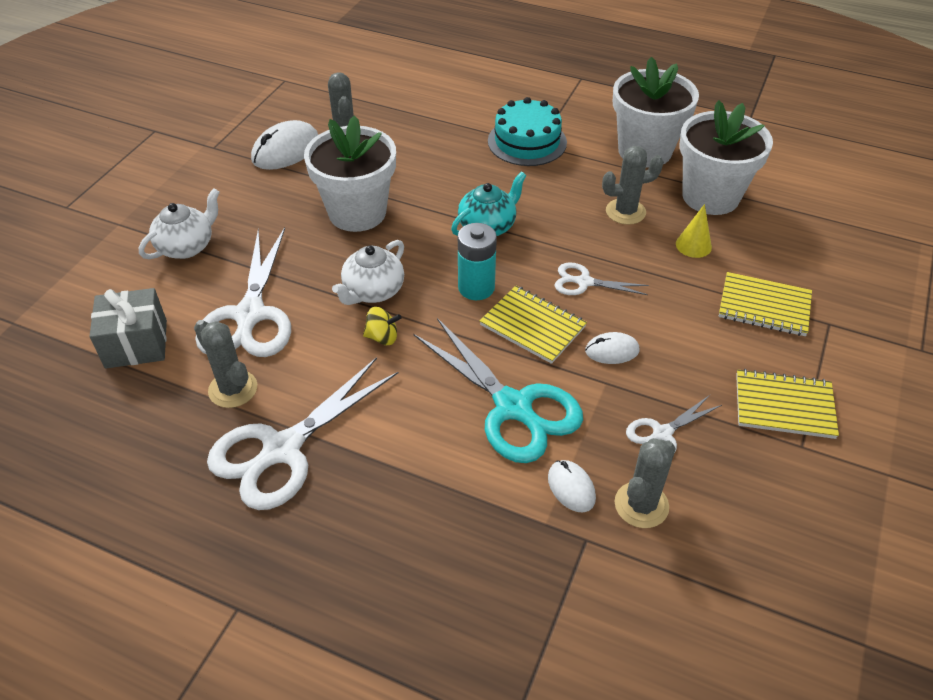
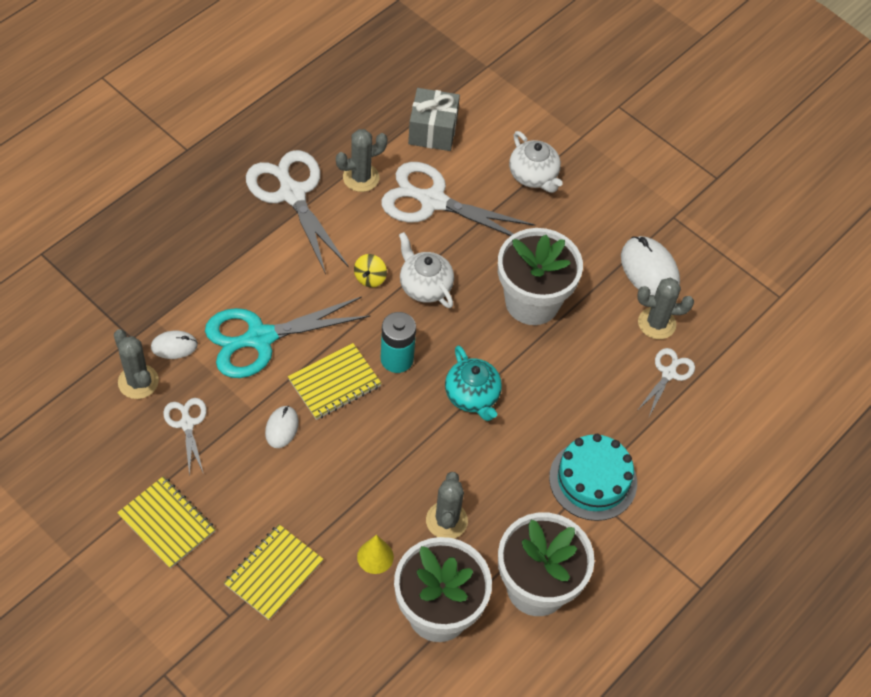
camera: 105 degrees right, 10 degrees up
white scissors [554,262,649,295] -> white scissors moved to [637,348,695,417]
yellow notebook [736,369,839,439] -> yellow notebook turned 75 degrees counterclockwise [117,476,216,569]

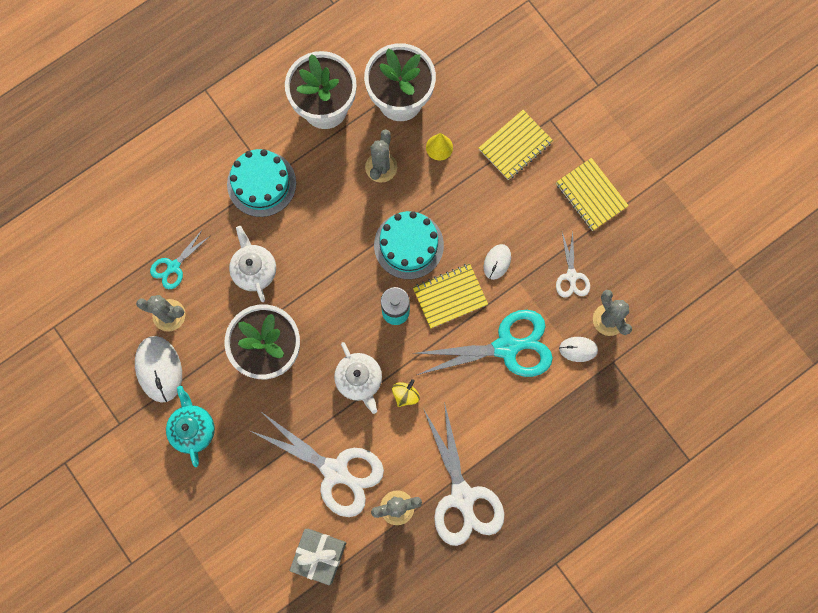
camera: 165 degrees left, 20 degrees up
turquoise teapot [445,345,502,421] -> turquoise teapot moved to [166,386,215,467]
white teapot [509,131,563,193] -> white teapot moved to [229,226,276,302]
white scissors [637,348,695,417] -> turquoise scissors [150,229,210,289]
none -> turquoise cake [374,211,444,279]

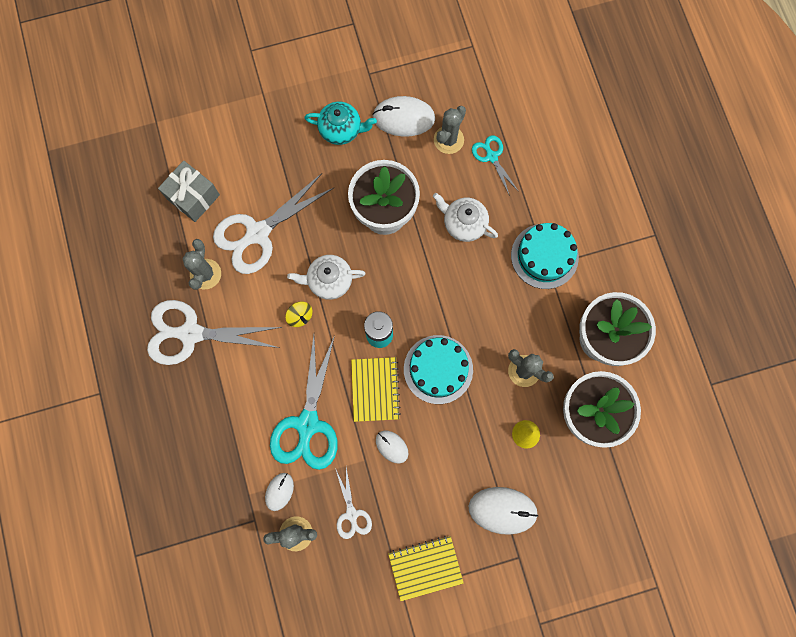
camera: 110 degrees right, 0 degrees up
white teapot [229,226,276,302] -> white teapot turned 150 degrees counterclockwise [433,193,498,242]
yellow notebook [479,110,553,180] -> white mouse [469,487,539,535]
white scissors [556,231,590,298] -> white scissors turned 120 degrees counterclockwise [335,467,372,539]

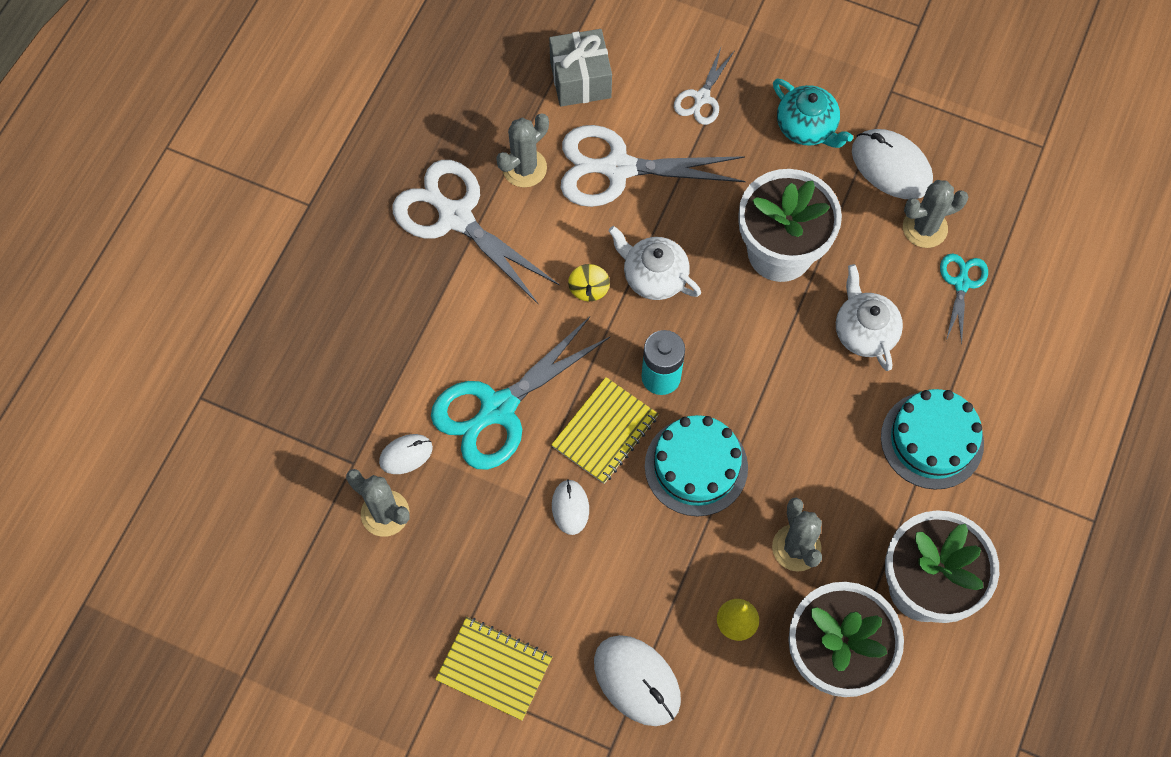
camera: 40 degrees right, 10 degrees down
white scissors [335,467,372,539] -> white scissors moved to [674,47,734,125]

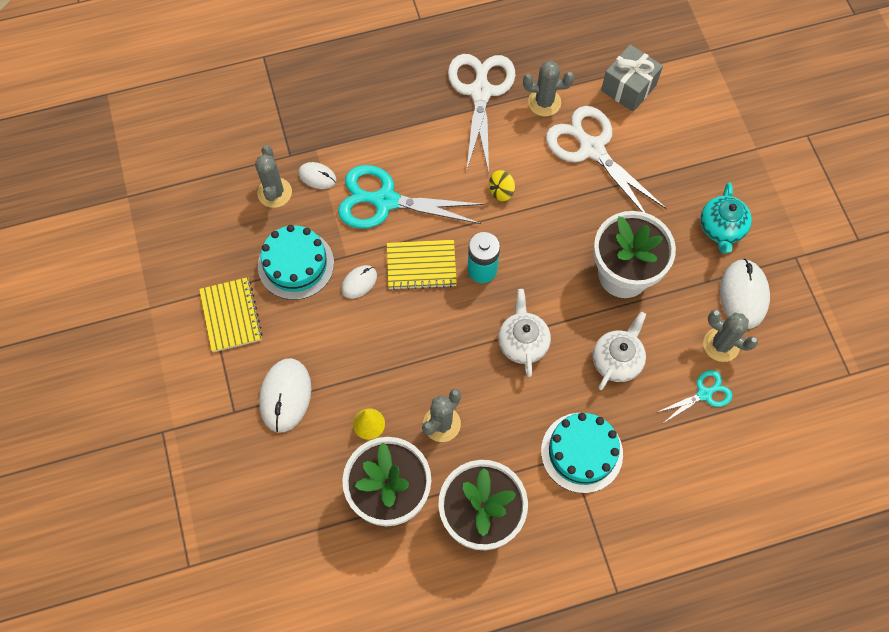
camera: 50 degrees right, 0 degrees up
white teapot [609,226,701,300] -> white teapot moved to [498,289,551,377]
turquoise cake [645,415,748,516] -> turquoise cake moved to [258,225,334,300]
white scissors [674,47,734,125] -> none

